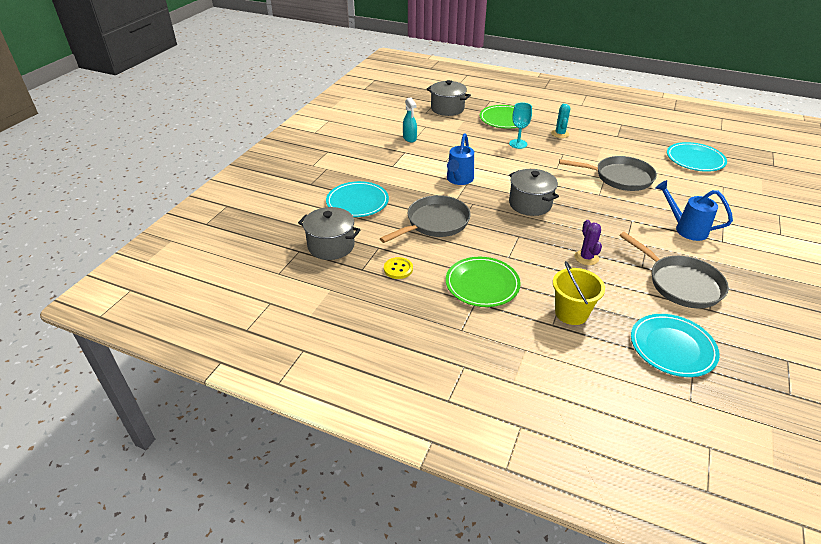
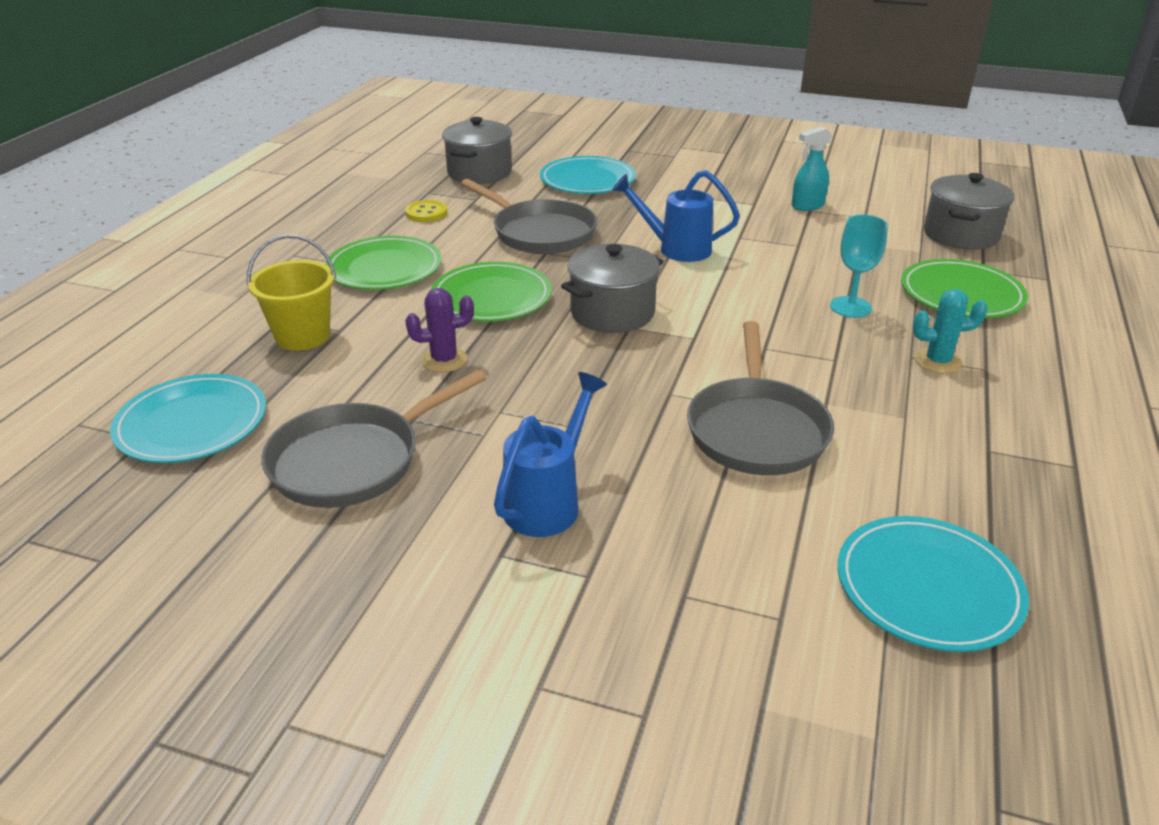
camera: 85 degrees right, 5 degrees down
none -> green plate [431,262,552,322]

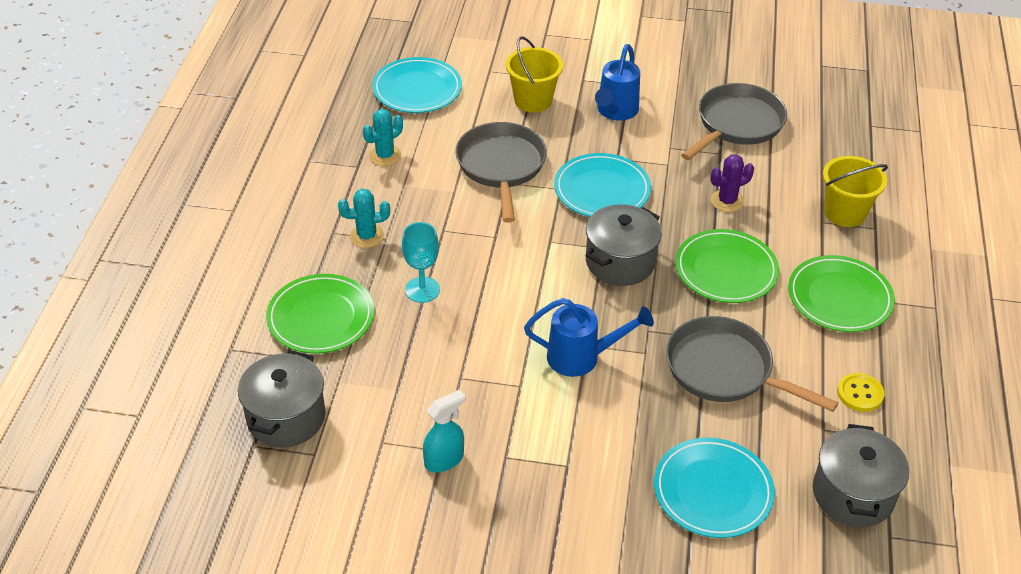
camera: 170 degrees right, 10 degrees up
turquoise plate [110,374,266,463] -> turquoise plate moved to [554,153,651,217]
none -> turquoise cactus [363,109,403,166]
none -> yellow bucket [506,37,563,113]

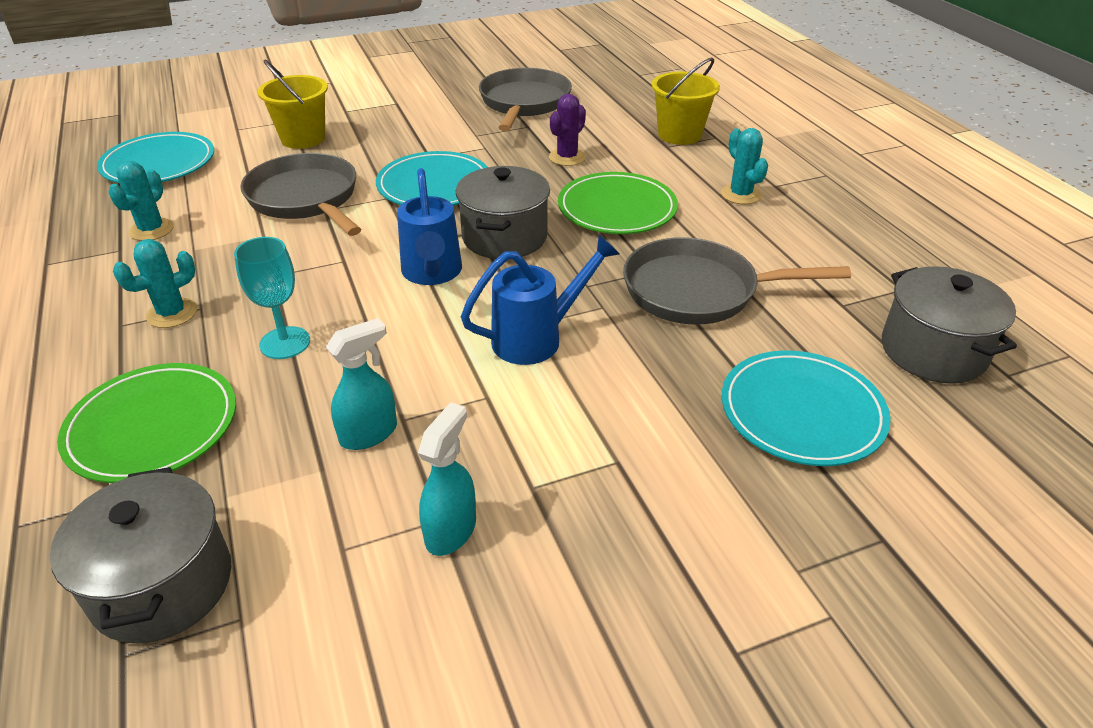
camera: 30 degrees left, 5 degrees down
blue watering can [595,44,640,121] -> blue watering can moved to [397,168,462,285]
green plate [788,255,895,332] -> turquoise cactus [721,128,768,204]
yellow button [837,373,885,412] -> none
none -> turquoise spray bottle [326,318,397,450]

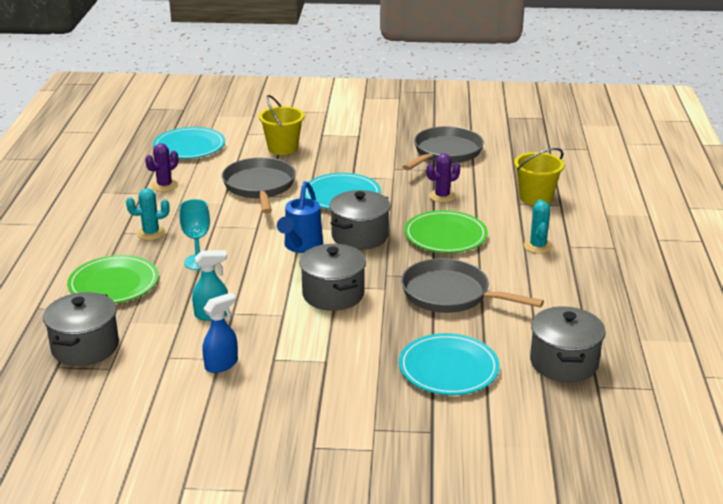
camera: 25 degrees right, 10 degrees down
turquoise cactus [108,161,174,241] -> purple cactus [145,143,178,192]
turquoise spray bottle [418,402,476,556] -> blue spray bottle [202,293,238,373]
blue watering can [461,235,620,365] -> grey pot [299,244,366,311]

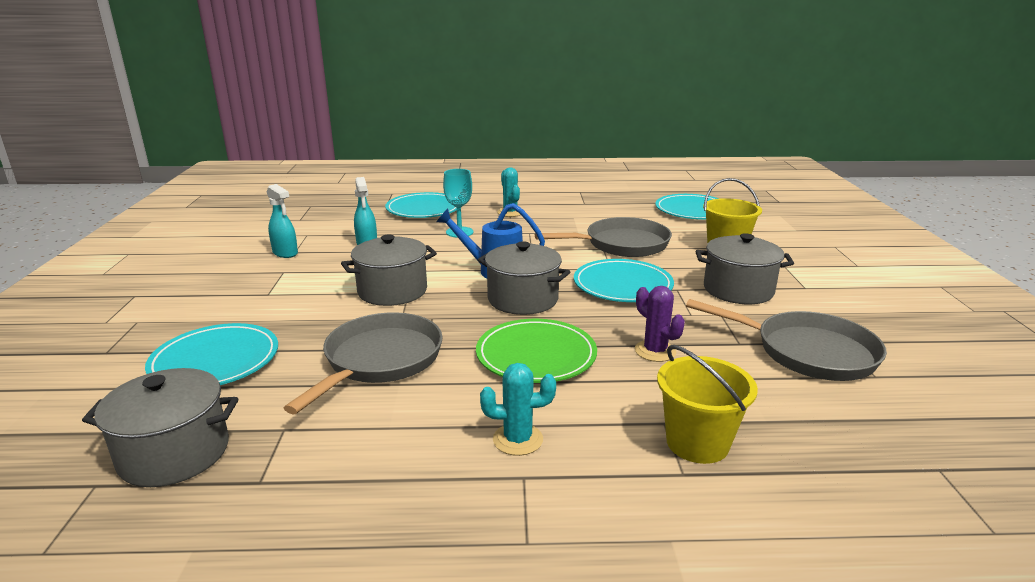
camera: 85 degrees right, 5 degrees down
grey pot [43,292,119,366] -> grey pot moved to [695,233,794,304]
green plate [67,255,159,303] -> turquoise plate [385,192,457,218]
purple cactus [145,143,178,192] -> none
blue spray bottle [202,293,238,373] -> turquoise spray bottle [266,184,298,258]

